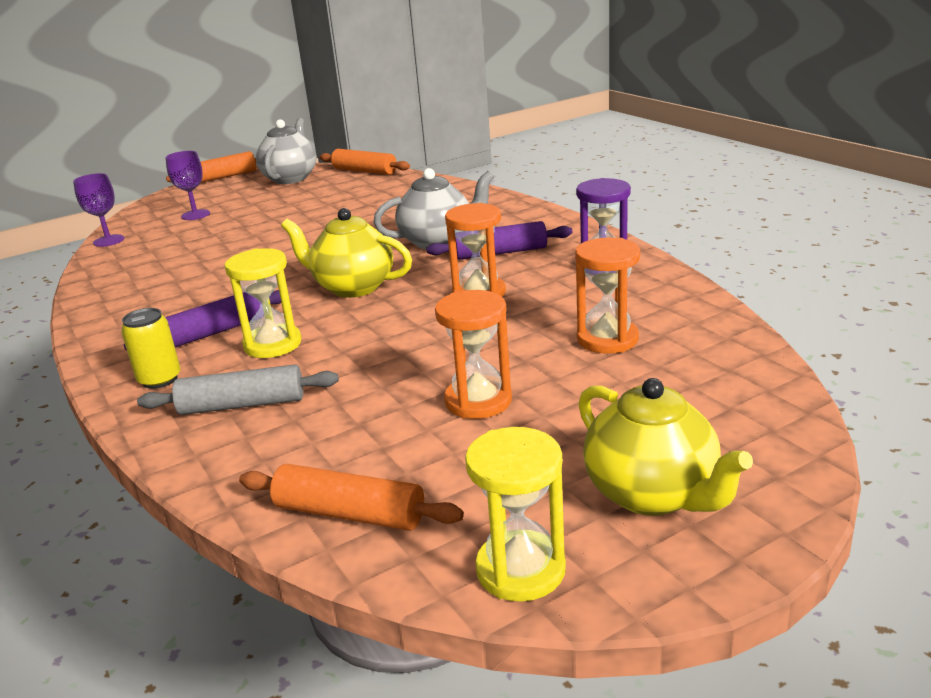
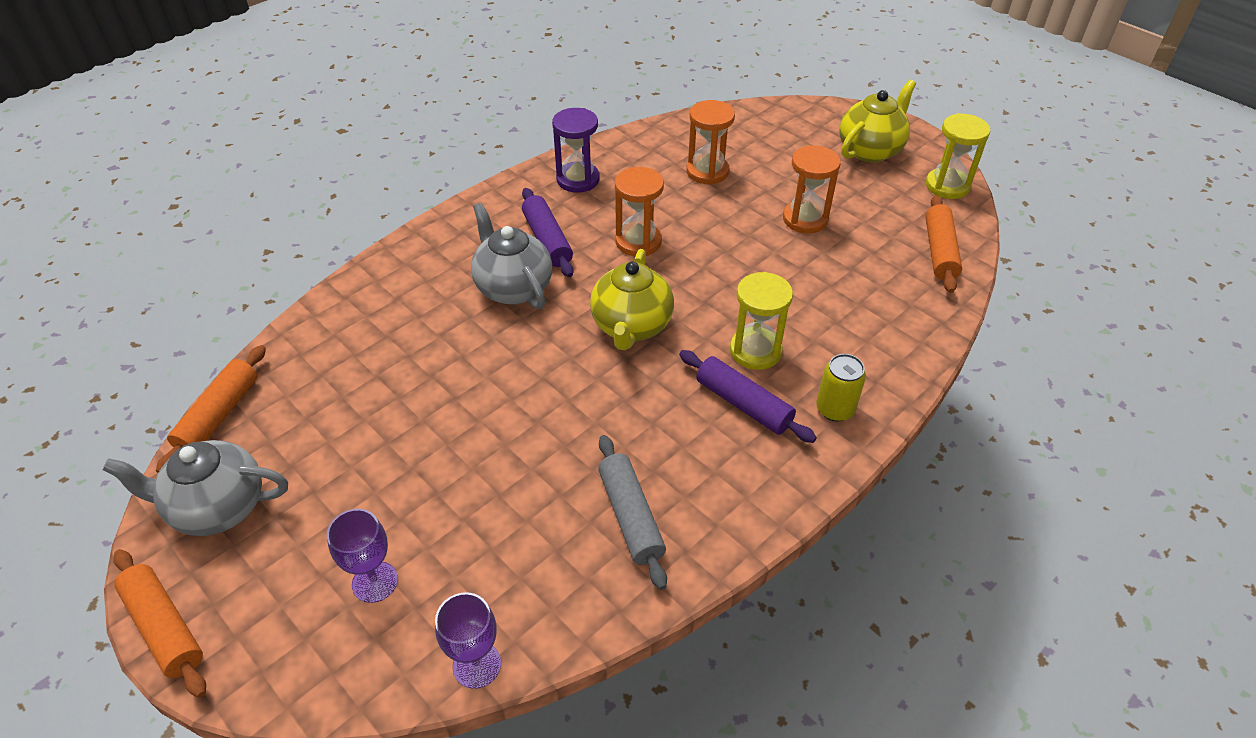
camera: 105 degrees left, 20 degrees up
grey rolling pin [137,364,339,415] -> grey rolling pin moved to [598,435,667,590]

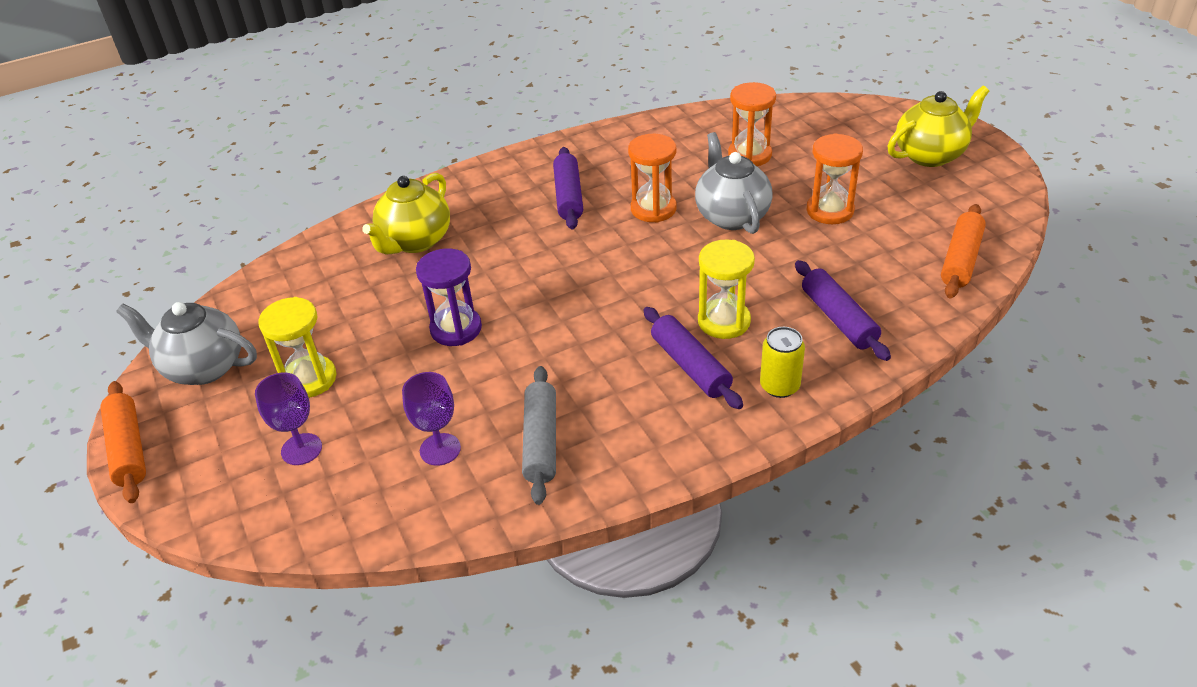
camera: 20 degrees right, 5 degrees down
orange rolling pin [156,345,266,473] -> none
purple goblet [435,592,501,689] -> purple goblet moved to [402,372,461,466]
grey teapot [471,203,552,309] -> grey teapot moved to [695,132,773,234]
purple hourglass [552,108,600,193] -> purple hourglass moved to [416,248,482,346]
yellow teapot [590,249,674,350] -> yellow teapot moved to [362,173,450,254]
yellow hourglass [926,113,990,199] -> yellow hourglass moved to [258,297,336,398]
none -> purple rolling pin [795,260,891,361]

